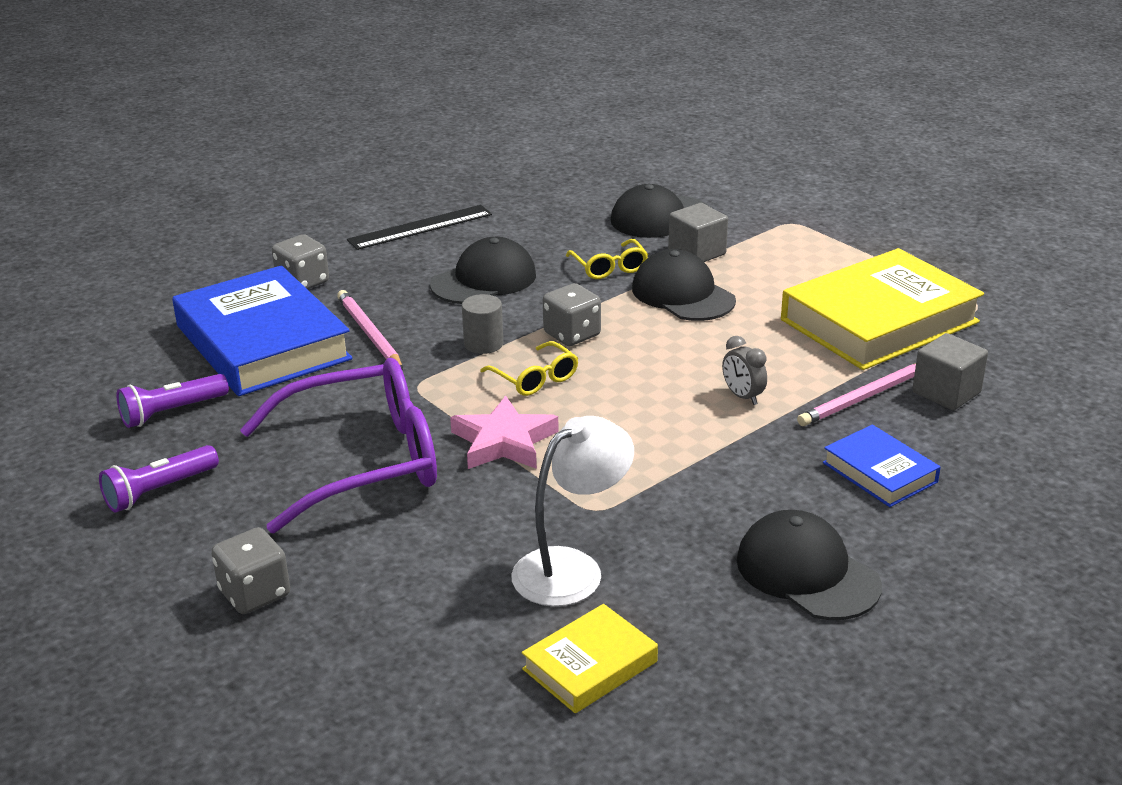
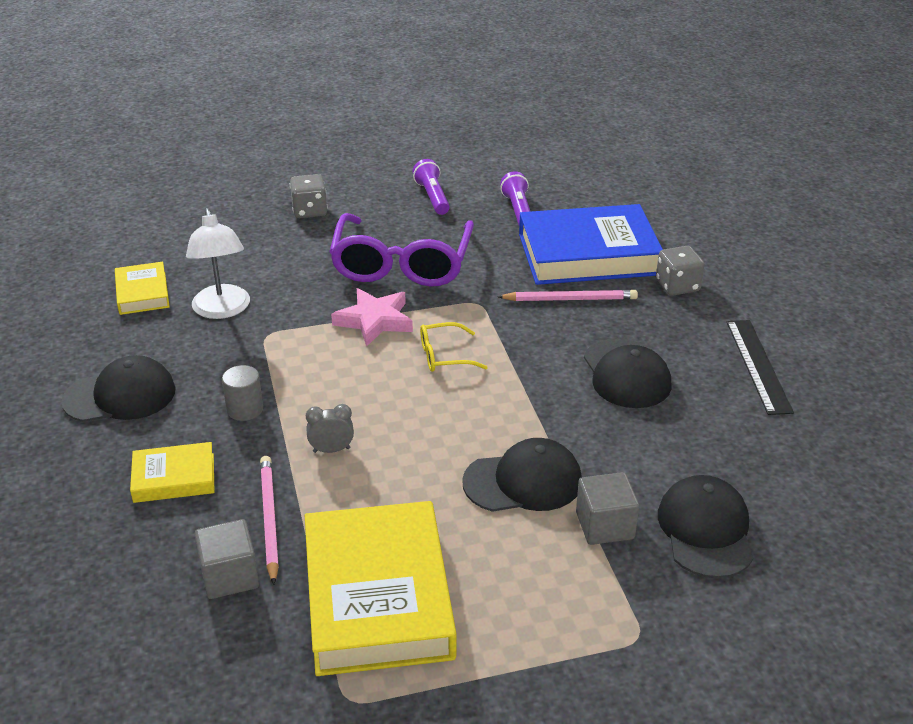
camera: 115 degrees right, 5 degrees up
grey cylinder [462,294,503,354] -> grey cylinder moved to [222,365,263,421]
grey dice [543,283,601,346] -> none
yellow glasses [566,239,648,279] -> none
blue book [823,425,941,507] -> yellow book [130,442,214,503]

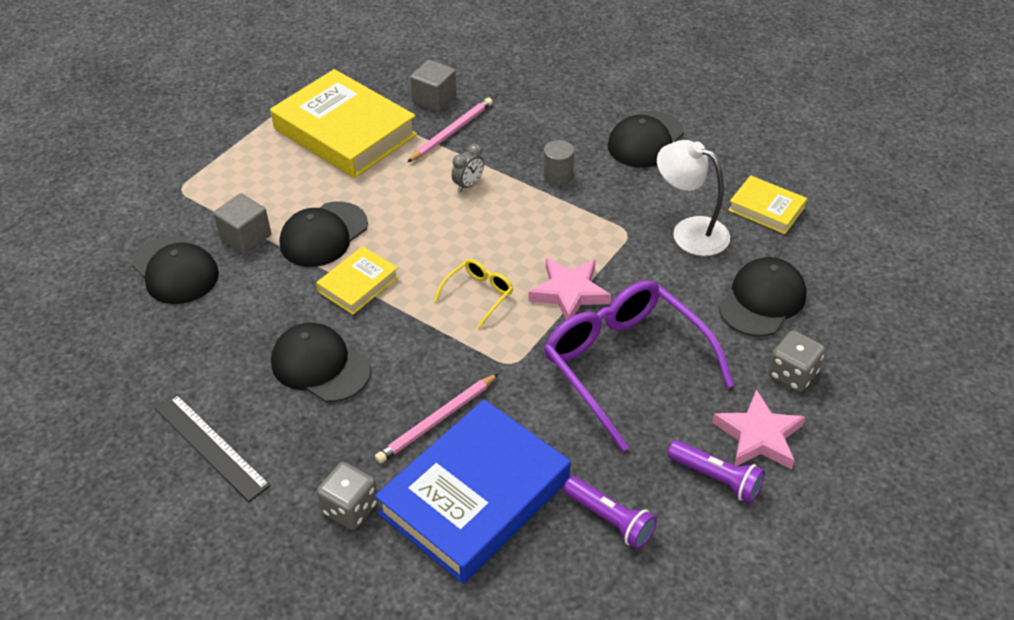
camera: 140 degrees right, 10 degrees up
yellow book [130,442,214,503] -> yellow book moved to [316,246,399,315]
pink pencil [260,456,279,585] -> pink pencil turned 90 degrees counterclockwise [408,97,493,162]
none -> pink star [712,389,805,469]
none -> black cap [719,257,807,337]

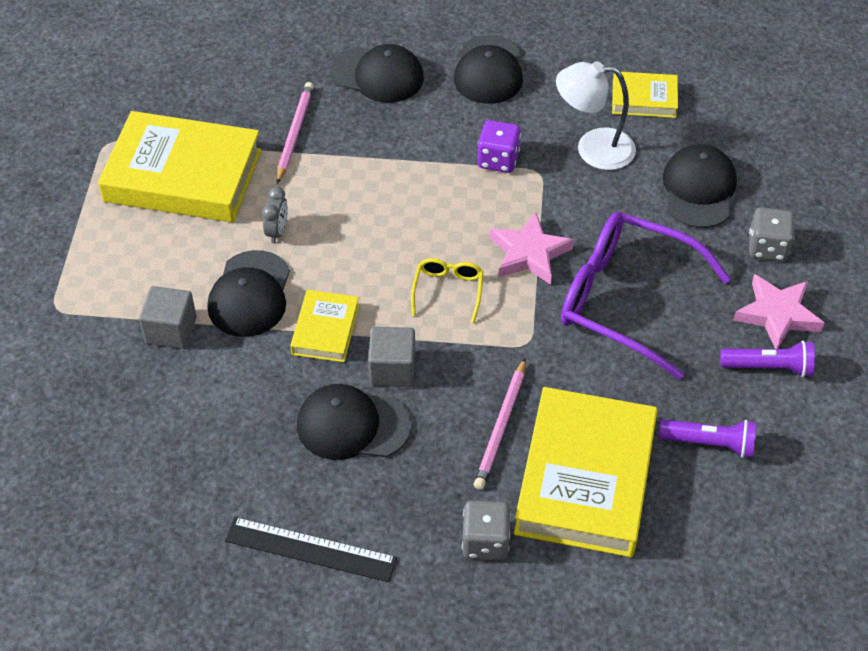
camera: 30 degrees left, 5 degrees up
black cap [132,236,219,304] -> black cap moved to [330,44,424,103]
blue book [375,399,570,584] -> yellow book [514,387,657,557]
grey cube [410,60,457,112] -> grey cube moved to [368,327,415,387]
grey clock [452,144,484,192] -> grey clock moved to [262,187,288,243]
grey cylinder [543,140,574,186] -> none
none -> purple dice [477,120,521,173]

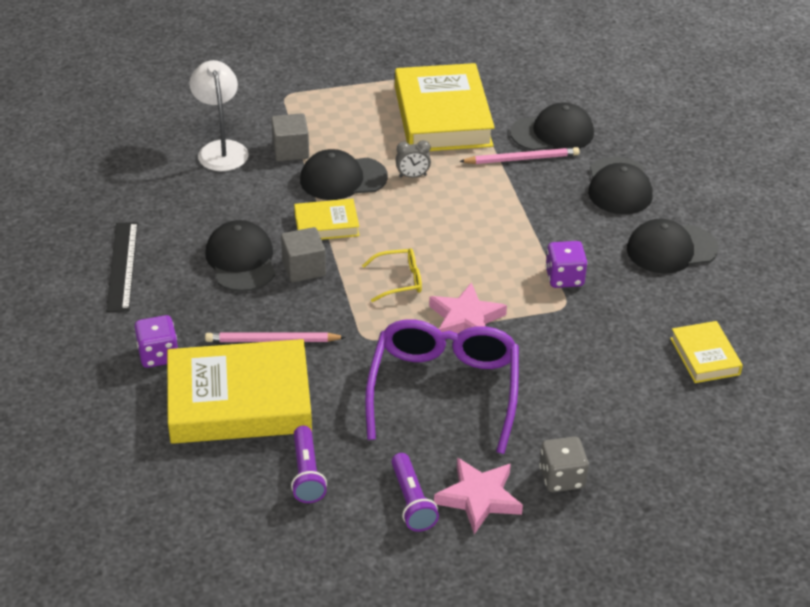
camera: 70 degrees right, 10 degrees down
grey dice [462,501,511,560] -> purple dice [135,315,178,368]
white lamp [556,61,636,170] -> white lamp moved to [189,60,249,171]
black cap [663,144,737,228] -> black cap moved to [510,102,594,151]

